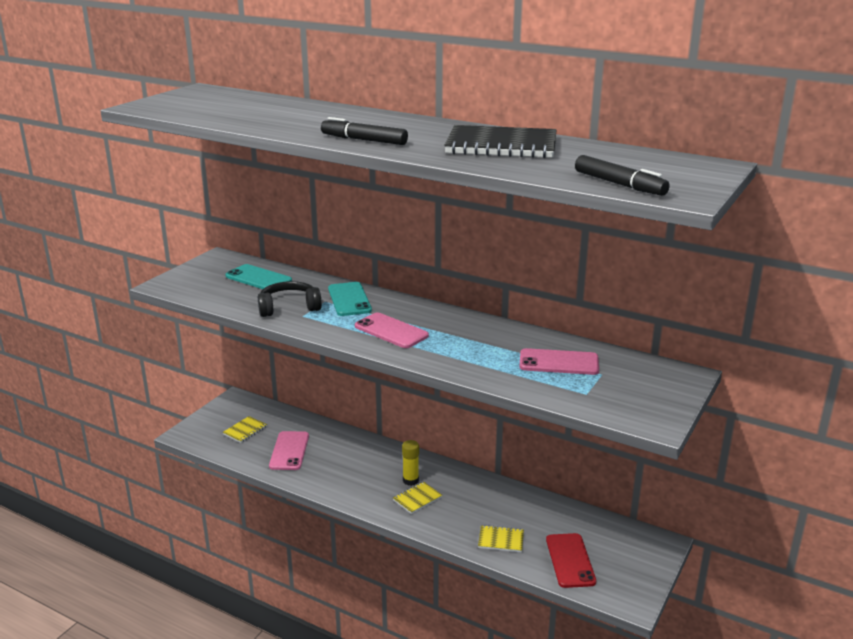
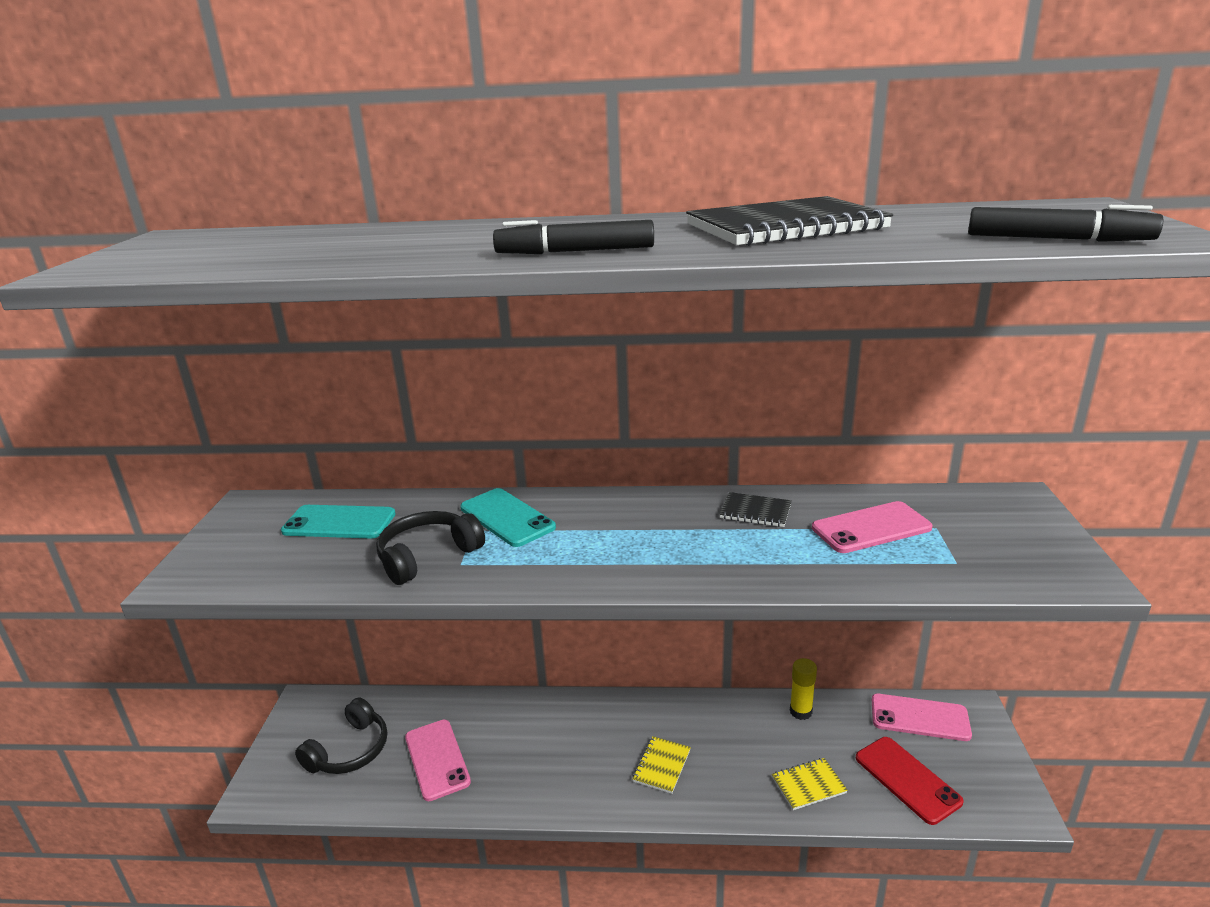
camera: 25 degrees left, 0 degrees up
yellow notebook [222,416,267,443] -> black headphones [295,698,387,774]
pink phone [355,313,429,348] -> pink phone moved to [872,694,972,741]
yellow glue stick [402,440,419,486] -> yellow glue stick moved to [790,658,817,720]
none -> black notebook [719,492,792,527]

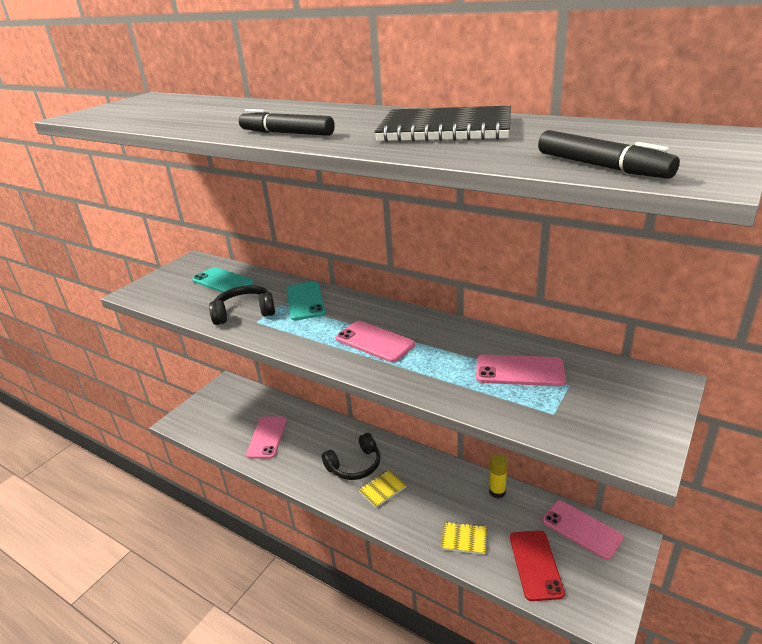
camera: 30 degrees right, 5 degrees up
black headphones [295,698,387,774] -> black headphones moved to [322,433,380,480]
black notebook [719,492,792,527] -> none
none -> pink phone [336,321,415,362]

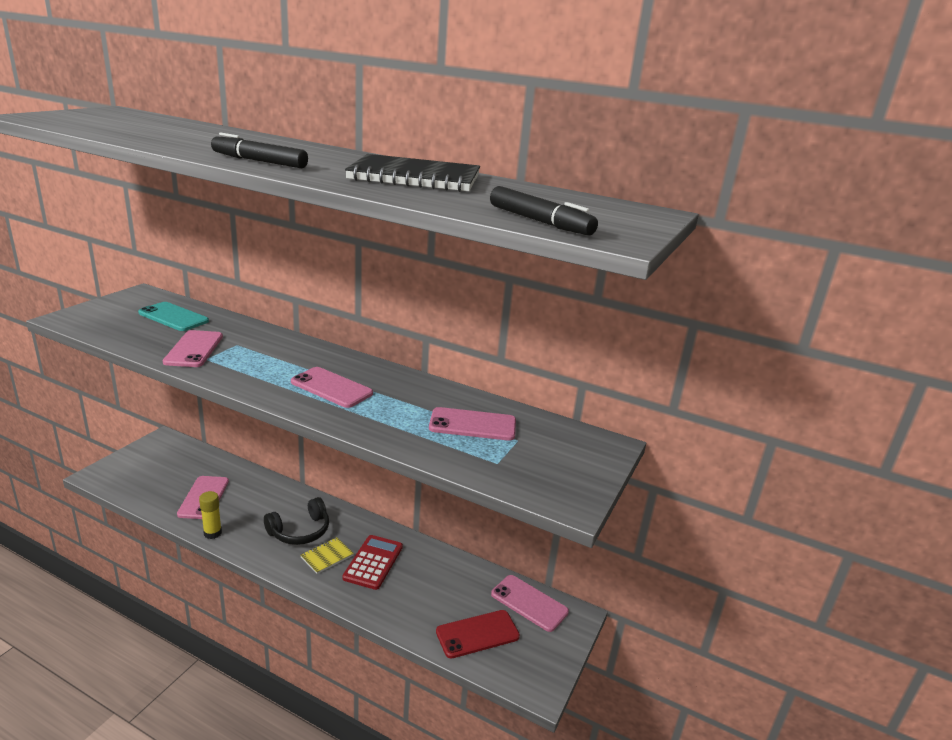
camera: 10 degrees left, 5 degrees down
black headphones [209,285,275,325] -> pink phone [163,330,223,367]
turquoise phone [286,281,326,321] -> none
yellow notebook [441,521,487,555] -> none
yellow glue stick [489,454,508,498] -> yellow glue stick moved to [199,491,222,539]
red phone [510,530,565,601] -> red phone turned 75 degrees clockwise [436,610,520,658]
none -> red calculator [343,535,403,590]

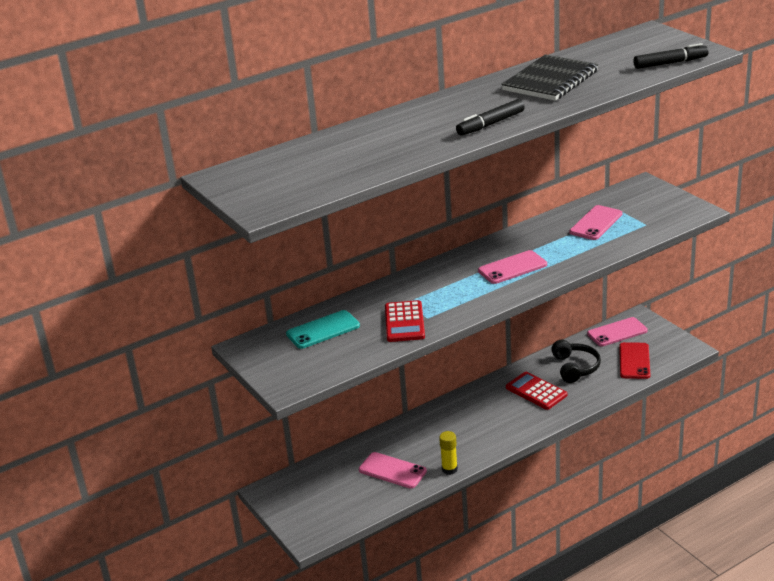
camera: 55 degrees left, 5 degrees up
pink phone [163,330,223,367] -> red calculator [385,300,425,342]
black headphones [264,497,329,545] -> black headphones moved to [551,340,601,383]
yellow notebook [300,537,354,574] -> none

